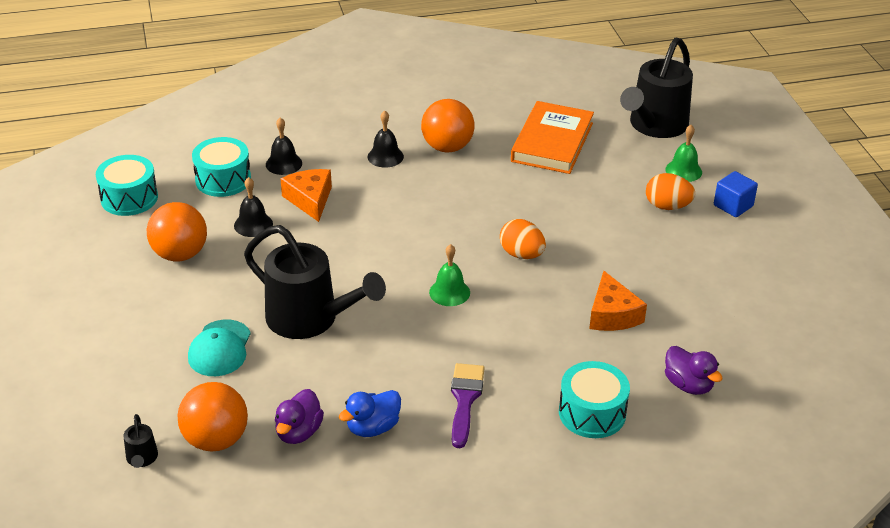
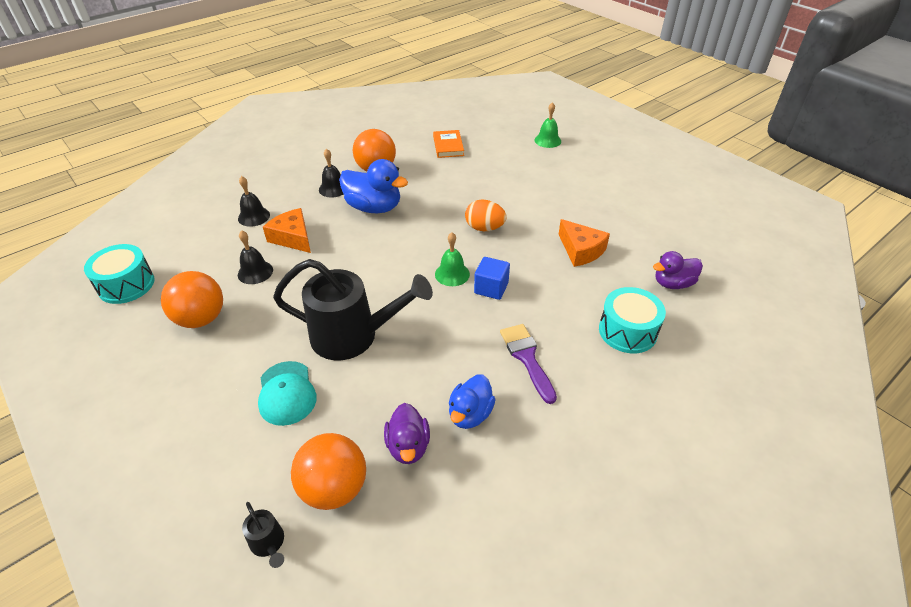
camera: 25 degrees left, 5 degrees up
turquoise drum [192,137,251,197] -> none
orange book [511,101,594,174] -> orange book [433,130,464,158], size x0.57
black watering can [620,37,693,138] -> none
orange egg [646,173,695,210] -> none
purple duck [665,346,723,395] -> purple duck turned 135 degrees clockwise [653,251,703,289]
blue cube [714,171,758,217] -> blue cube moved to [474,257,510,300]
none -> blue duck [339,159,408,213]

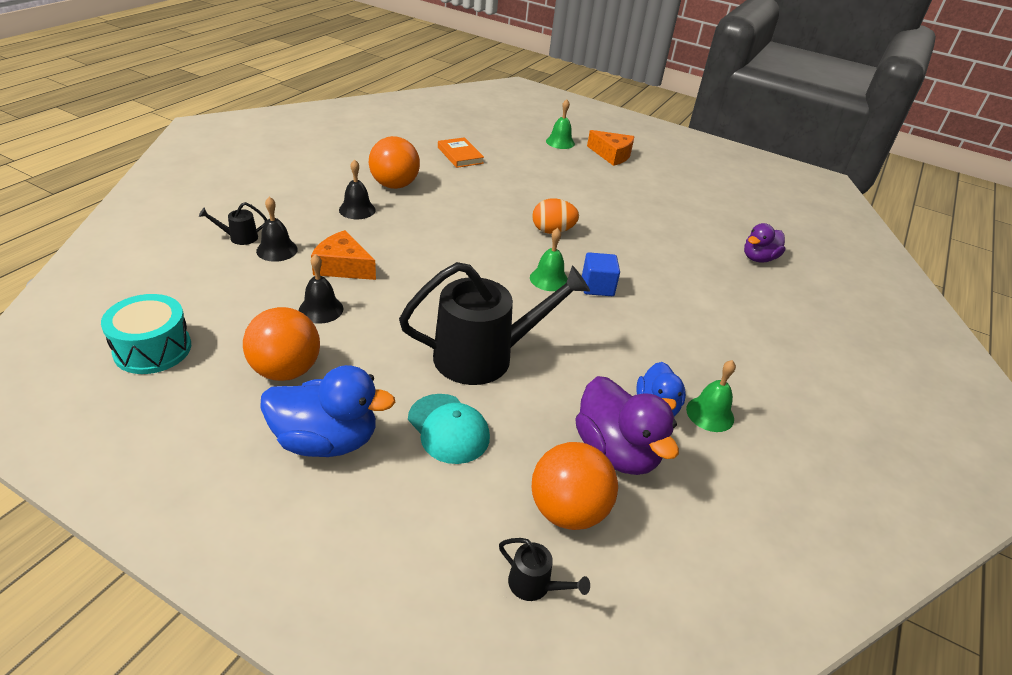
camera: 25 degrees left, 5 degrees down
blue duck [339,159,408,213] -> blue duck moved to [260,365,396,457]
purple duck [384,403,430,464] -> purple duck [575,376,679,475], size x1.56
purple brush [500,324,557,404] -> none
orange cheese [559,219,610,267] -> orange cheese moved to [587,130,634,166]
turquoise drum [599,287,666,353] -> none
none -> black watering can [199,202,267,245]
none -> green bell [686,360,736,432]

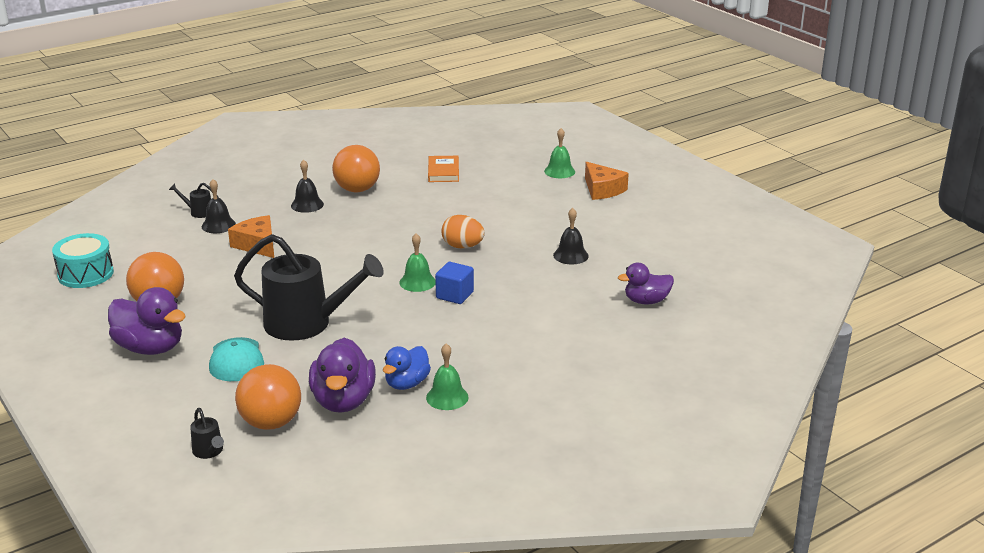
camera: 30 degrees right, 10 degrees down
blue duck [260,365,396,457] -> purple duck [108,287,186,355]
black bell [299,254,344,324] -> black bell moved to [553,208,589,265]

